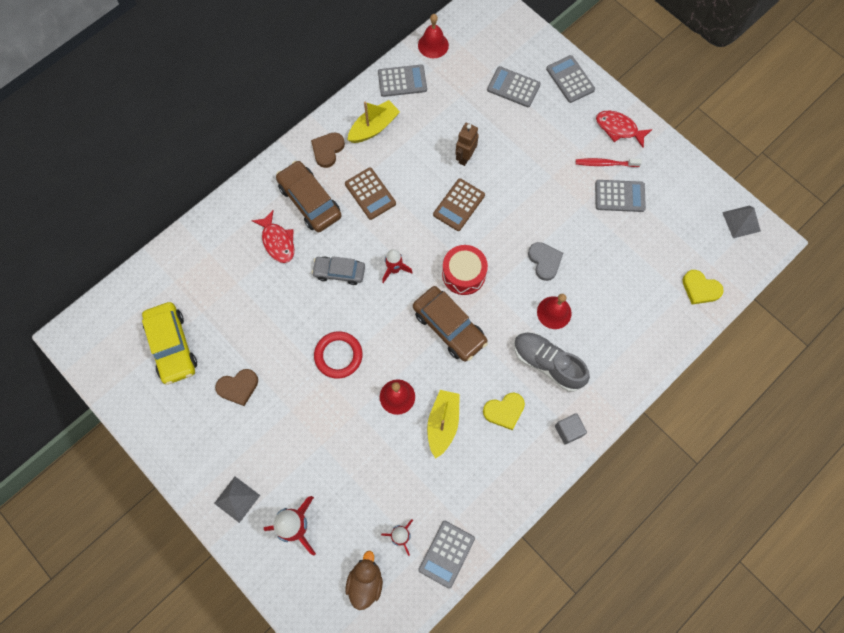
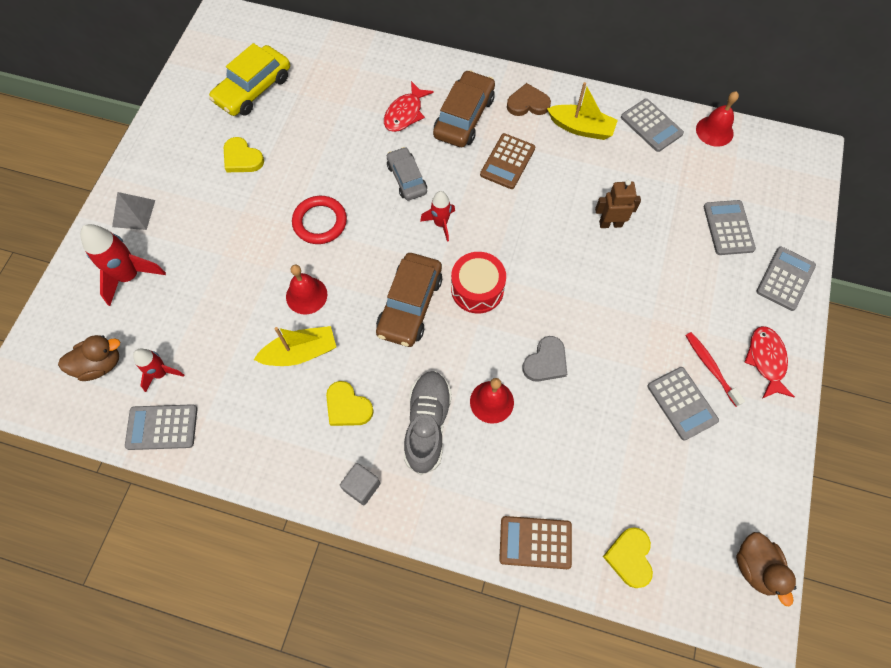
camera: 60 degrees right, 5 degrees down
brown heart [215,369,258,406] -> yellow heart [224,137,264,172]
brown calculator [433,178,485,231] -> brown calculator moved to [499,516,572,569]
grey pyramid [722,205,761,238] -> brown duck [736,532,796,606]

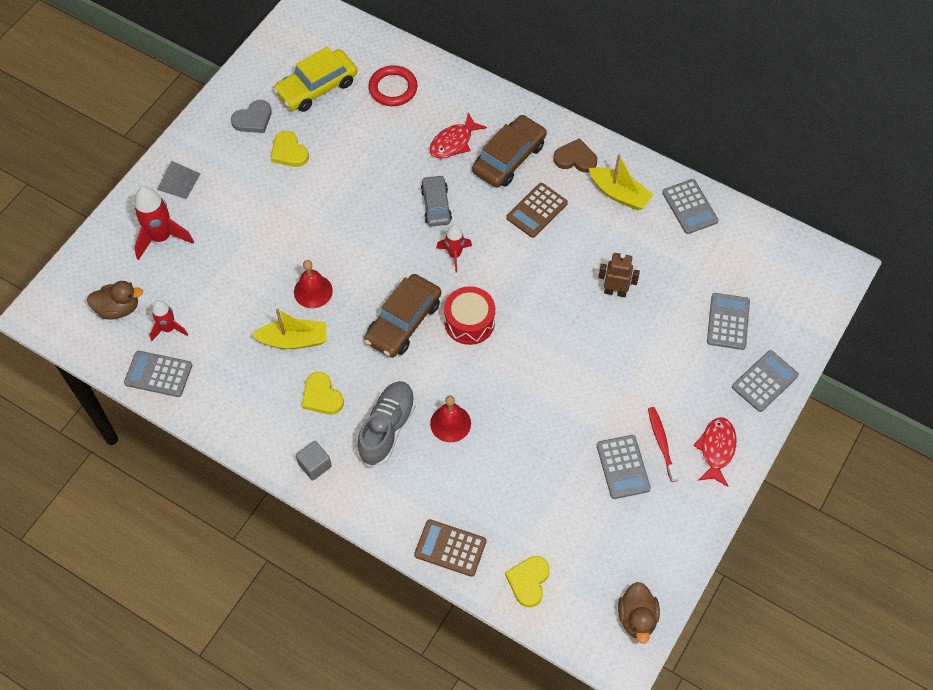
camera: 15 degrees right, 5 degrees down
red ring [292,196,347,244] -> red ring moved to [368,65,417,106]
grey heart [522,336,567,382] -> grey heart moved to [231,100,272,133]
red bell [696,91,739,147] -> none

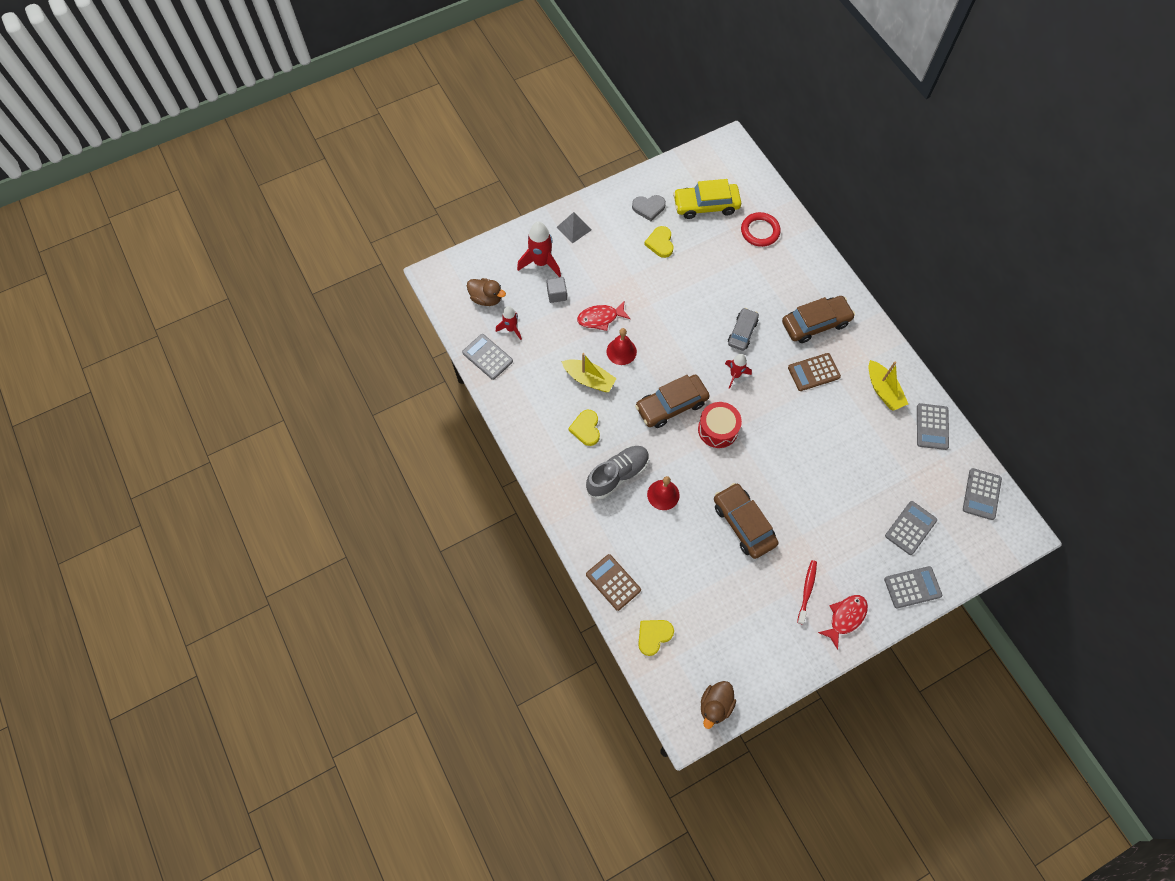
camera: 30 degrees right, 5 degrees up
grey cube [296,441,332,481] -> grey cube moved to [546,277,567,303]
red fish [430,113,487,159] -> red fish moved to [577,300,630,331]
brown heart [554,138,597,173] -> none
grey calculator [597,435,651,499] -> grey calculator moved to [963,468,1002,520]
brown robot [598,253,640,297] -> none
none -> brown car [714,483,779,559]

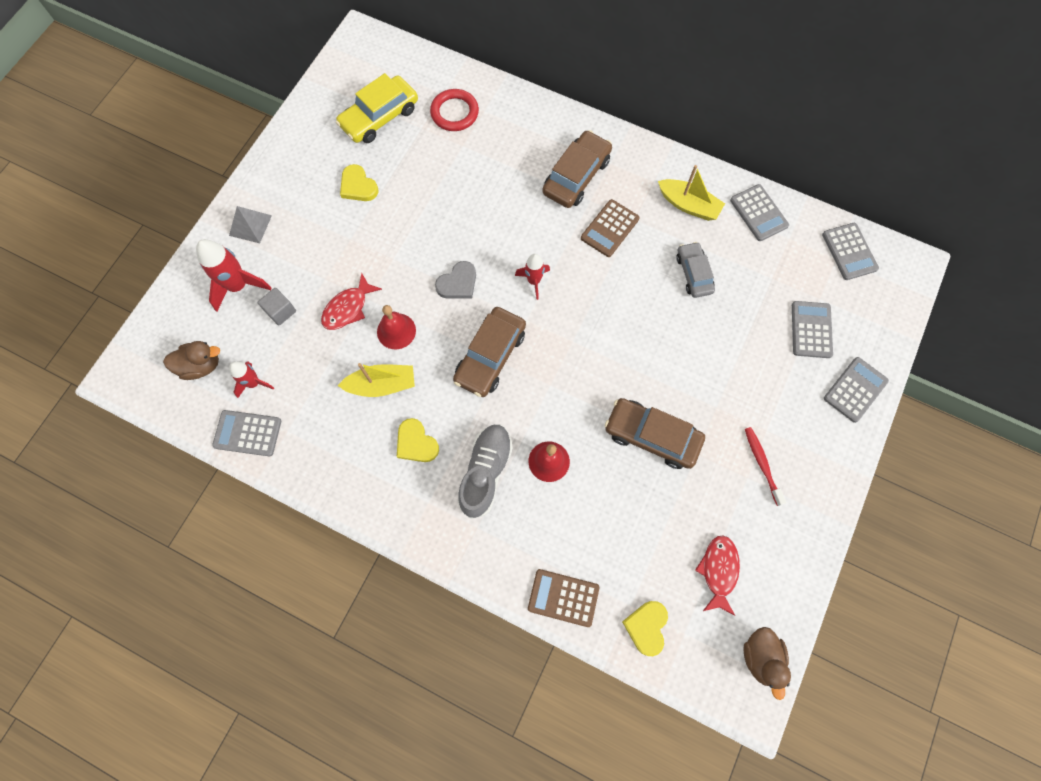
camera: 35 degrees left, 5 degrees up
grey heart [632,195,666,221] -> grey heart moved to [435,261,476,298]
red drum [698,402,742,448] -> none
grey car [728,308,759,351] -> grey car moved to [676,242,715,298]
red fish [818,595,868,650] -> red fish moved to [695,536,740,616]

